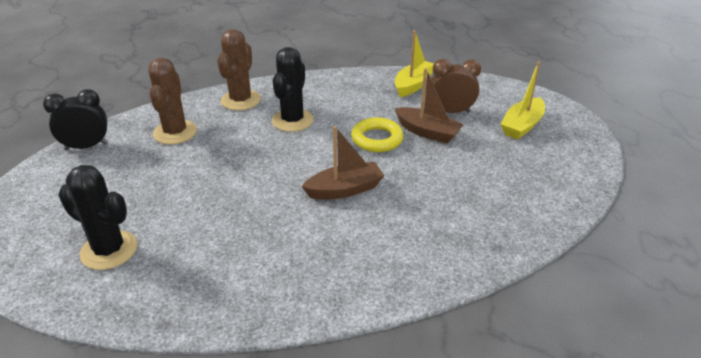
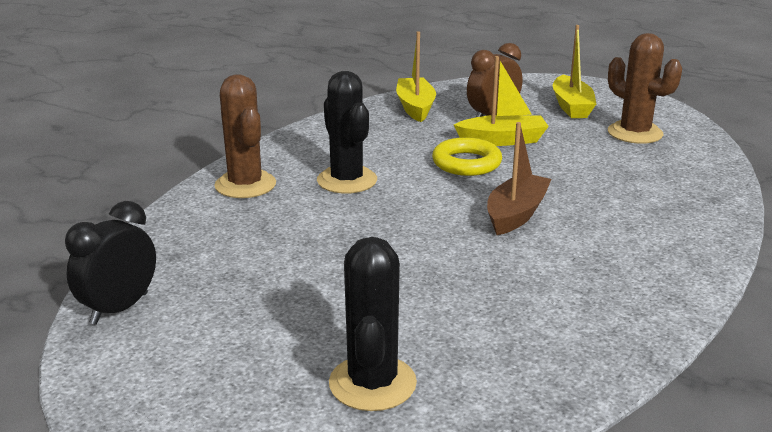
camera: 40 degrees left, 10 degrees down
black cactus [58,165,137,270] -> black cactus turned 75 degrees counterclockwise [329,237,417,411]
brown cactus [148,58,197,144] -> brown cactus moved to [608,33,682,144]
brown boat [395,68,463,144] -> yellow boat [454,56,549,146]

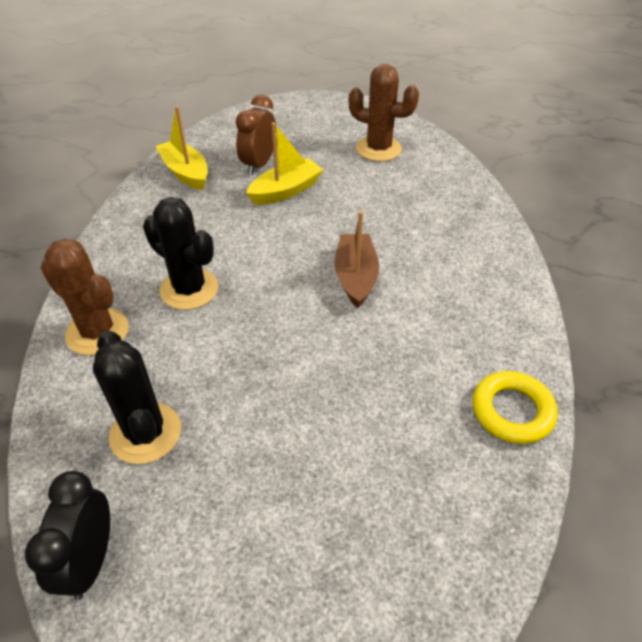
camera: 30 degrees left, 20 degrees up
black cactus [329,237,417,411] -> black cactus moved to [93,330,181,464]
yellow ring [432,137,502,176] -> yellow ring moved to [473,371,558,444]
yellow boat [553,25,596,118] -> none

